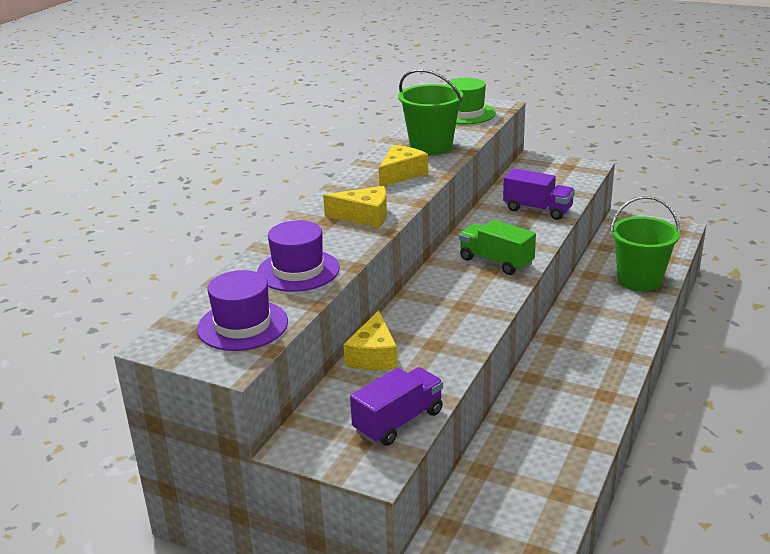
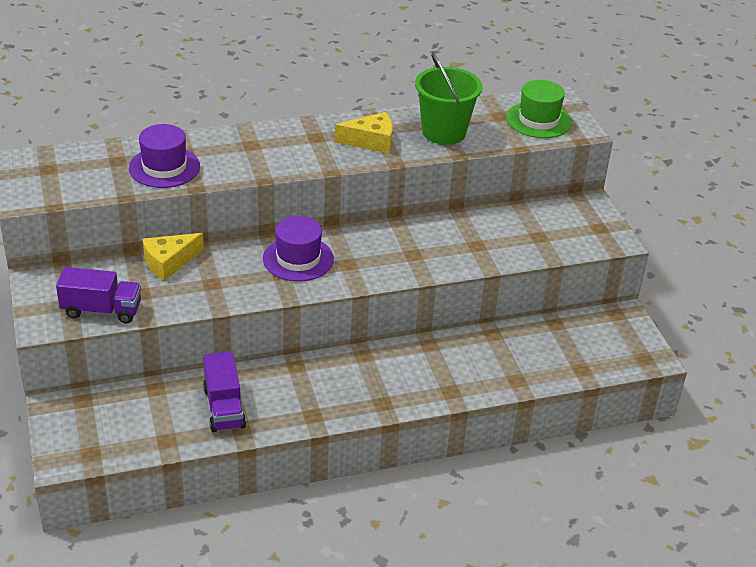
camera: 45 degrees right, 10 degrees up
purple hat [197,270,288,351] -> purple hat moved to [263,216,334,282]
yellow cheese [323,186,387,228] -> none
green truck [459,220,536,275] -> none
purple truck [503,168,575,220] -> purple truck moved to [203,351,246,432]
green bucket [610,196,680,291] -> none

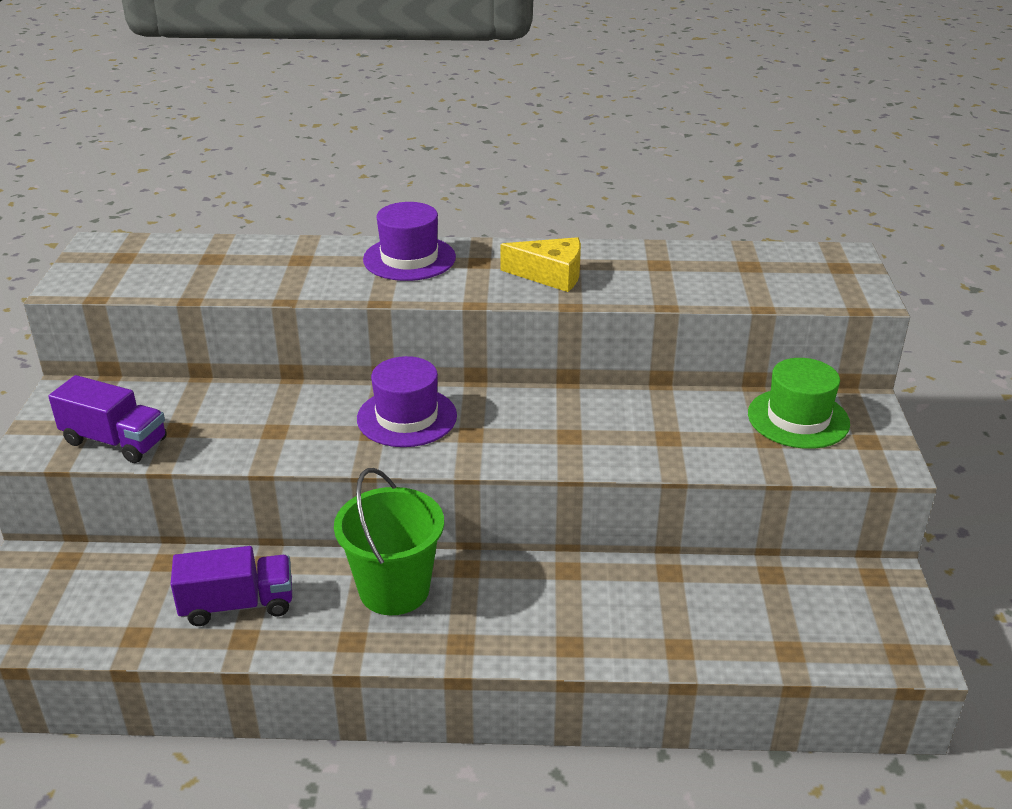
camera: 20 degrees right, 5 degrees down
purple hat [129,124,200,188] -> purple hat moved to [363,202,456,281]
yellow cheese [142,233,204,281] -> none
purple truck [203,351,246,432] -> purple truck turned 105 degrees counterclockwise [171,546,292,626]
green bucket [415,52,483,145] -> green bucket moved to [334,468,444,615]
green hat [506,80,572,138] -> green hat moved to [748,358,850,449]

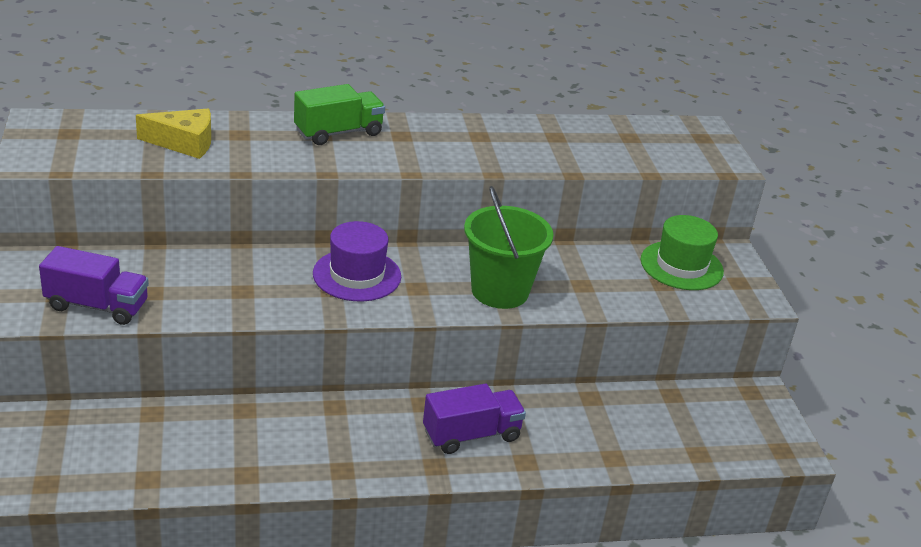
camera: 15 degrees left, 0 degrees up
purple truck [171,546,292,626] -> purple truck moved to [423,383,526,454]
green bucket [334,468,444,615] -> green bucket moved to [464,186,554,309]
purple hat [363,202,456,281] -> green truck [294,84,385,145]
yellow cheese [501,237,581,292] -> yellow cheese moved to [136,109,211,159]

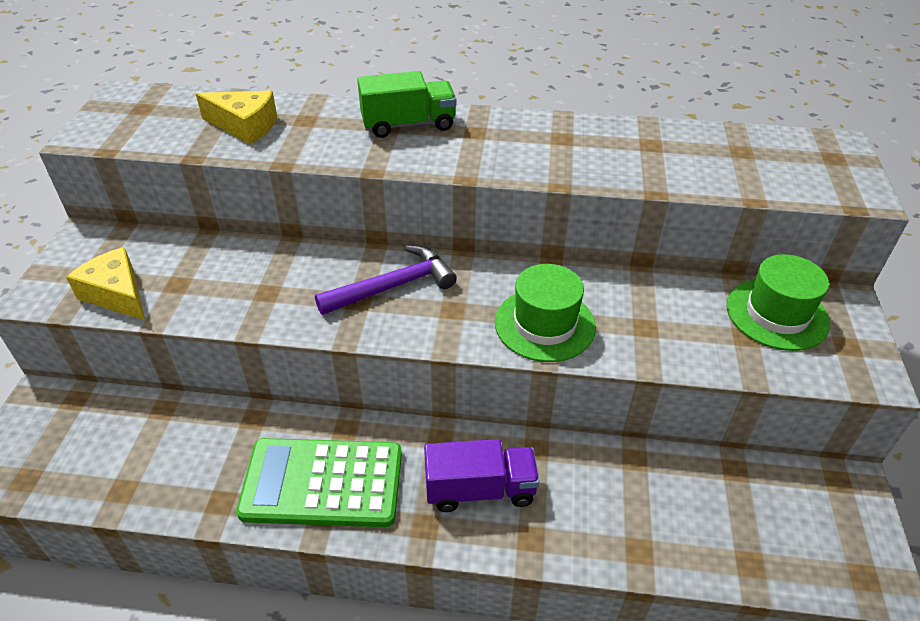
camera: 20 degrees right, 10 degrees up
purple truck [39,246,149,325] -> yellow cheese [66,247,145,320]
purple hat [313,221,401,301] -> purple hammer [315,245,457,315]
green bucket [464,186,554,309] -> green hat [495,264,596,362]
none -> green calculator [236,438,402,527]

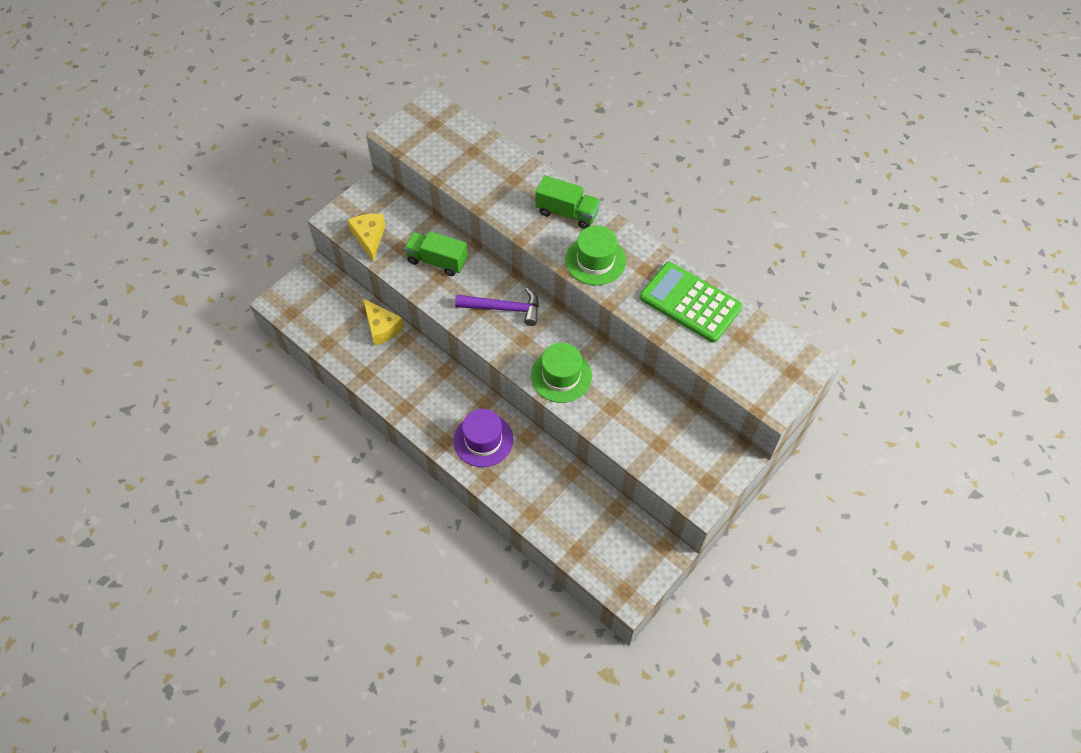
camera: 35 degrees right, 15 degrees up
yellow cheese [196,91,277,145] -> yellow cheese moved to [363,298,404,346]
green calculator [236,438,402,527] -> green calculator moved to [640,262,742,343]
purple truck [424,439,540,512] -> purple hat [453,409,513,467]
green hat [727,254,830,351] -> green hat moved to [565,225,626,285]
none -> green truck [404,231,468,276]

